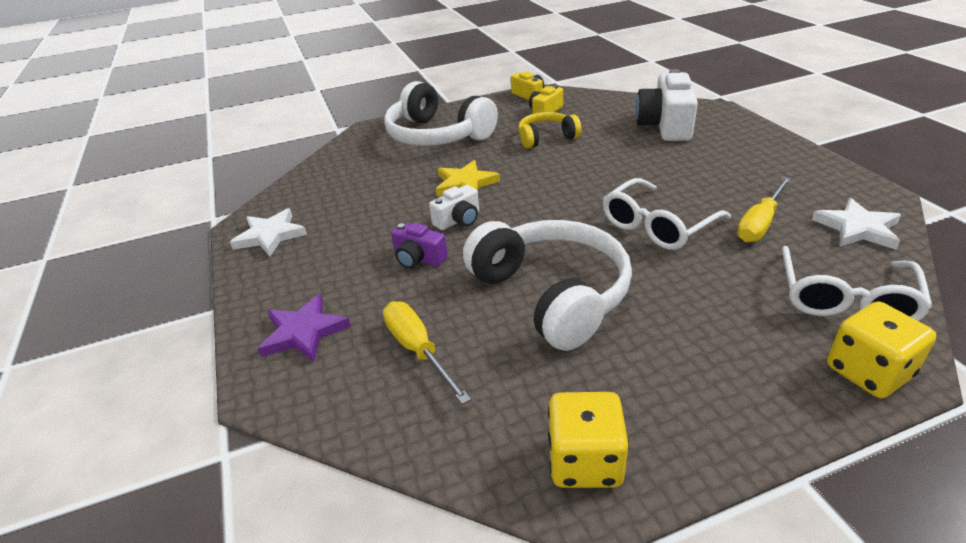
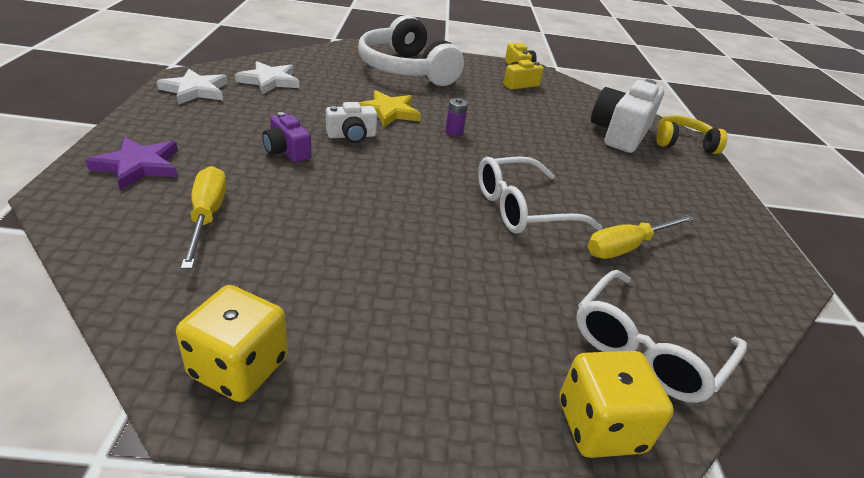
camera: 15 degrees right, 0 degrees up
white headphones [463,220,632,351] -> none
yellow headphones [518,112,581,149] -> yellow headphones moved to [656,115,728,154]
white star [812,198,901,250] -> white star moved to [235,61,300,94]
none -> purple battery [445,98,468,136]

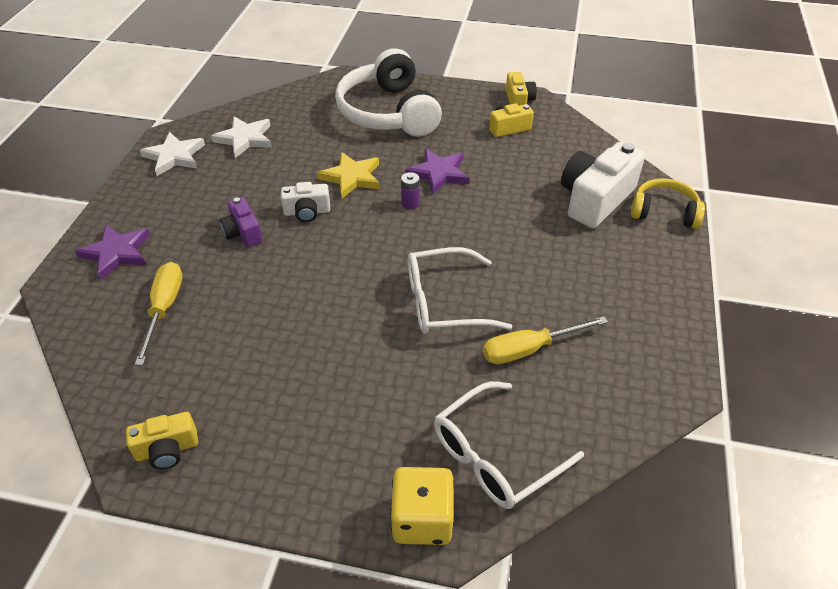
camera: 15 degrees right, 10 degrees up
yellow dice [176,285,288,402] -> yellow camera [126,412,198,469]
none -> purple star [405,148,469,194]

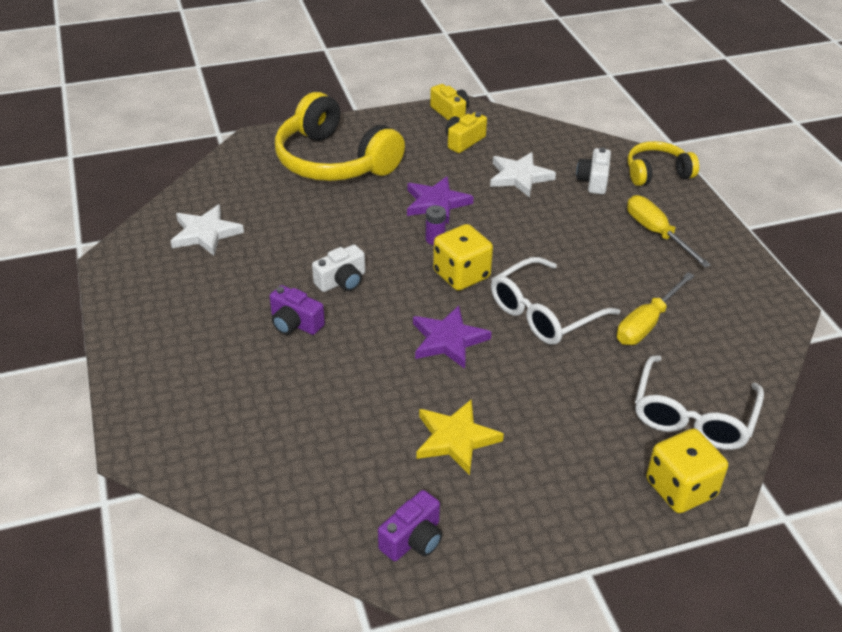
camera: 30 degrees left, 5 degrees down
purple star [75,224,150,280] -> purple star moved to [413,306,492,369]
yellow camera [126,412,198,469] -> purple camera [378,490,443,561]
yellow screwdriver [135,262,183,365] -> yellow screwdriver moved to [627,195,711,267]
white star [140,132,205,176] -> white star moved to [490,152,556,198]
yellow star [317,152,380,199] -> yellow star moved to [416,399,504,475]
white headphones [335,48,442,137] -> yellow headphones [275,92,405,181]
white camera [561,142,645,228] -> white camera [576,147,611,194], size x0.53
none -> yellow dice [433,224,493,291]

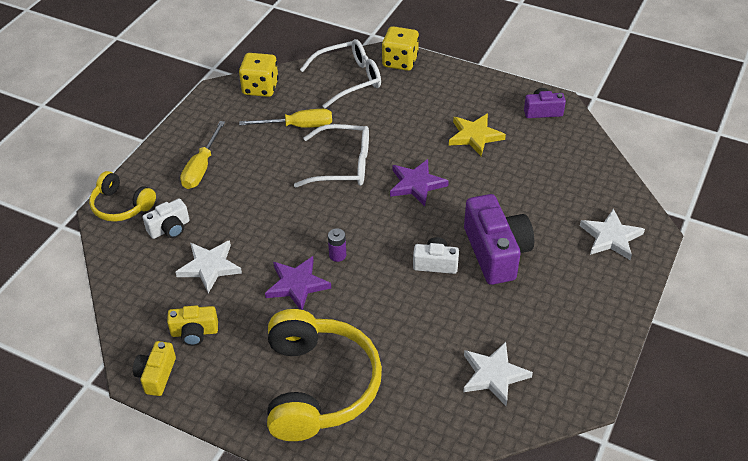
camera: 135 degrees left, 5 degrees up
purple camera [270,285,325,335] -> purple camera [464,194,534,285], size x1.87
yellow dice [433,224,493,291] -> yellow dice moved to [239,53,278,97]
none -> white star [580,208,645,260]

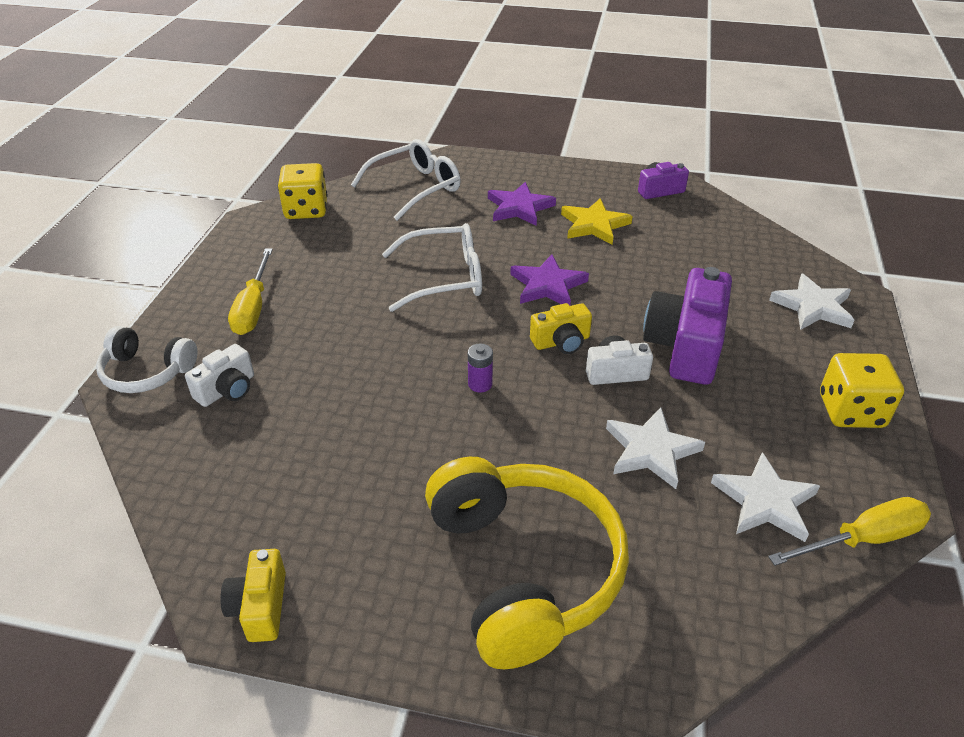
camera: 15 degrees left, 5 degrees down
yellow headphones [89,171,156,222] -> white headphones [96,326,197,393]
yellow camera [167,305,218,346] -> yellow camera moved to [530,303,592,354]
white star [175,240,242,293] -> white star moved to [606,407,705,489]
yellow screwdriver [239,109,332,128] -> yellow screwdriver moved to [768,497,931,566]
purple star [265,256,331,310] -> purple star moved to [488,182,556,226]
yellow dice [382,26,419,71] -> yellow dice moved to [820,353,904,428]
purple camera [464,194,534,285] -> purple camera turned 135 degrees counterclockwise [643,267,732,385]

